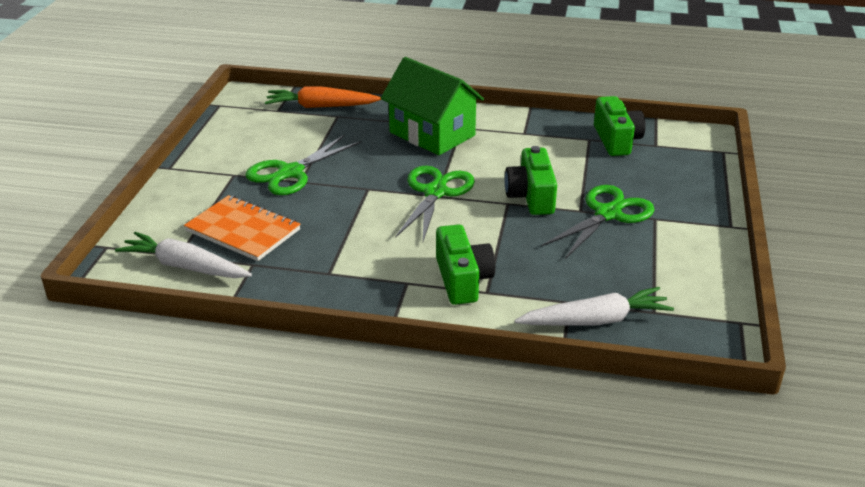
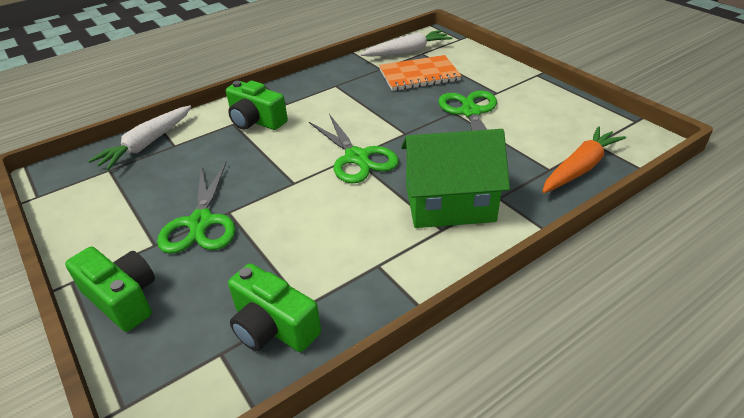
camera: 135 degrees right, 5 degrees up
green camera [505,146,557,215] -> green camera moved to [65,246,155,332]

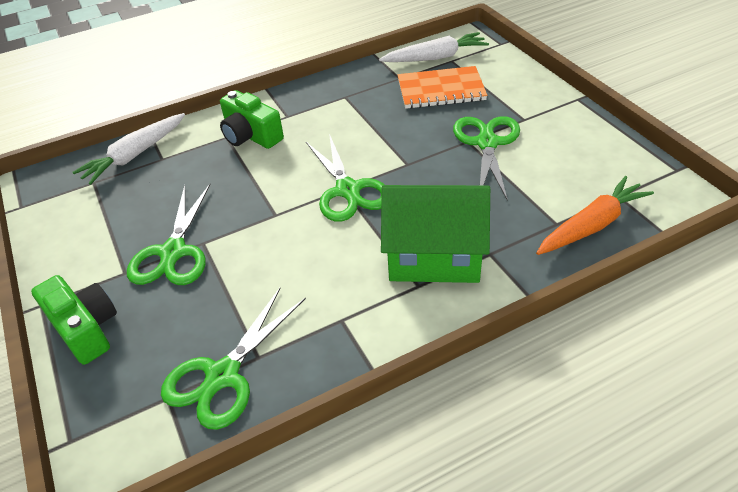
camera: 10 degrees right, 5 degrees up
green camera [228,263,321,352] -> green scissors [161,288,306,430]

